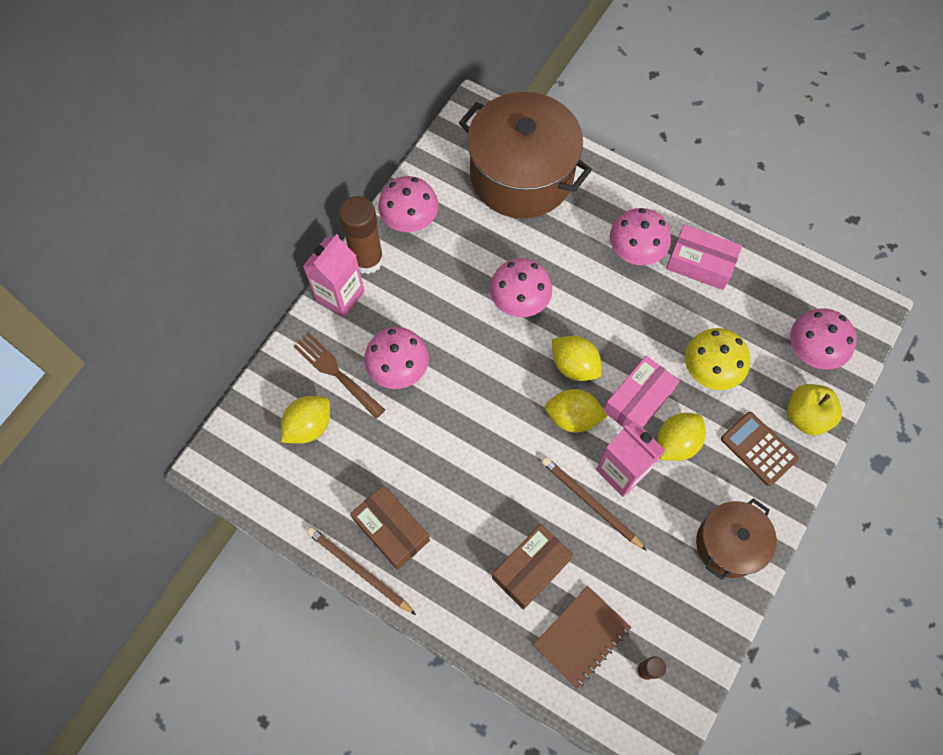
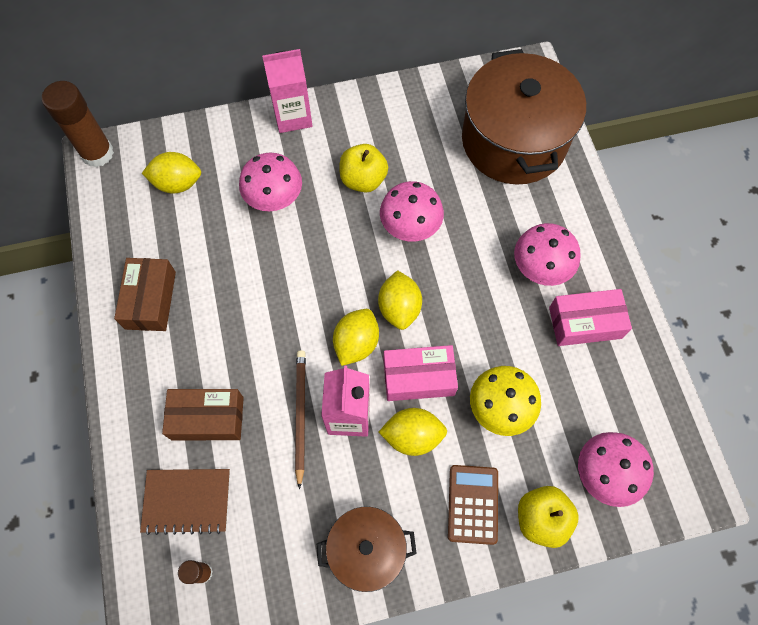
camera: 45 degrees right, 0 degrees up
brown fork [293,333,385,419] -> none
brown pencil [307,527,416,615] -> none
brown glue stick [338,196,384,274] -> brown glue stick moved to [42,81,114,167]
pink mushroom [378,176,439,232] -> none
yellow lemon [545,389,607,433] -> yellow lemon turned 60 degrees clockwise [333,309,379,366]
pink box [666,225,742,290] -> pink box turned 75 degrees counterclockwise [549,289,632,346]
none -> yellow apple [339,144,388,193]

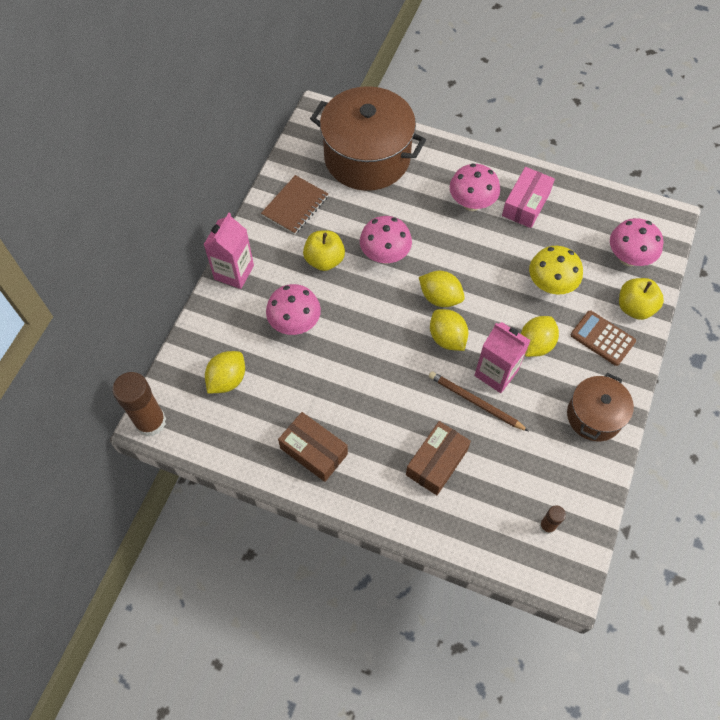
camera: 55 degrees left, 5 degrees down
brown notebook [140,469,230,535] -> brown notebook moved to [261,175,328,235]
pink box [384,345,458,401] -> none

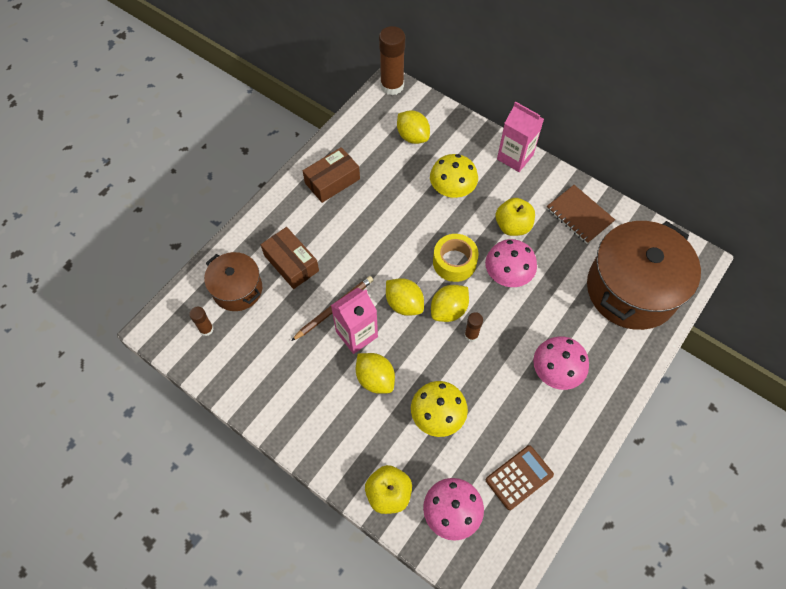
camera: 105 degrees right, 0 degrees up
pink mushroom [266,284,321,335] -> yellow mushroom [430,154,478,199]
yellow lemon [430,309,468,351] -> yellow lemon turned 60 degrees clockwise [386,278,424,316]
pink box [502,167,555,228] -> none
brown pot [567,373,634,441] -> brown pot moved to [204,252,262,311]
brown calculator [571,311,636,366] -> brown calculator moved to [486,445,554,510]
none -> yellow tape [433,234,479,282]
none -> brown glue stick [464,312,483,342]

